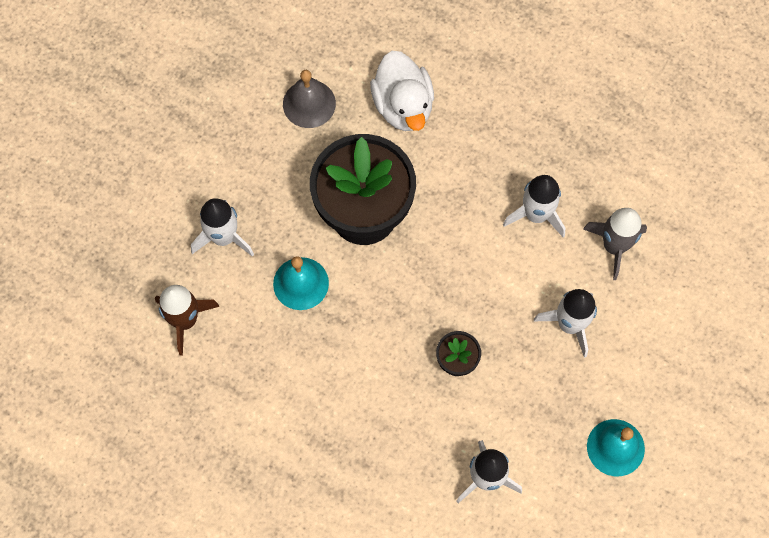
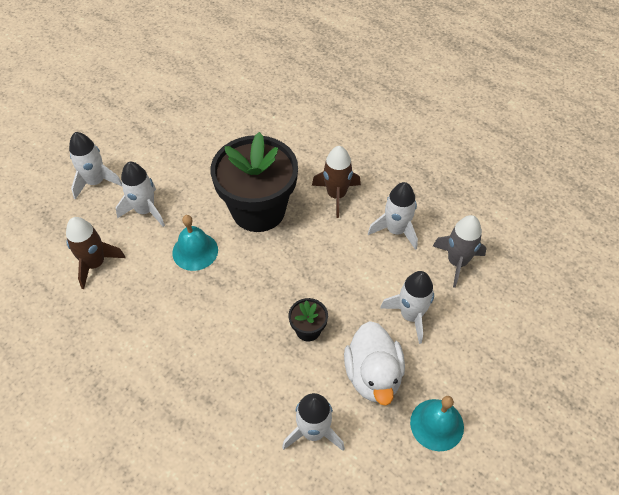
camera: 10 degrees right, 15 degrees down
grey bell [283,70,336,128] -> none
white duck [370,51,434,131] -> white duck moved to [344,321,405,406]
none -> white rocket [69,132,122,199]
none -> brown rocket [312,146,361,218]

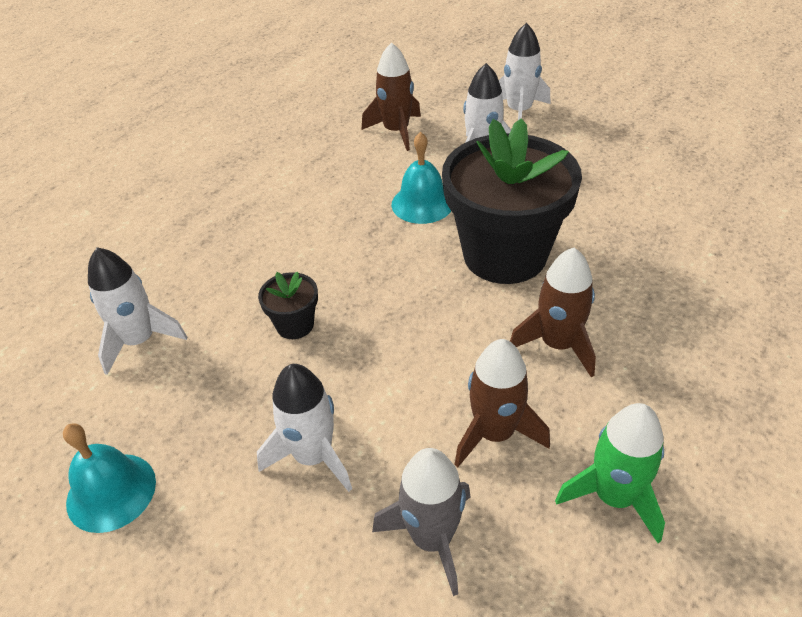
camera: 90 degrees right, 10 degrees down
white duck [344,321,405,406] -> none
white rocket [368,182,418,250] -> brown rocket [454,339,550,468]
none -> green rocket [555,403,665,543]

